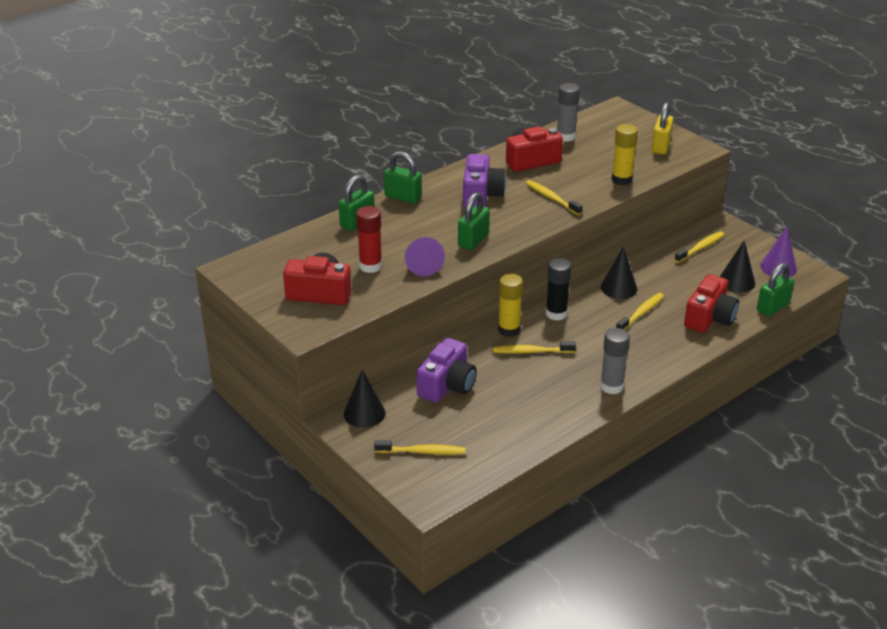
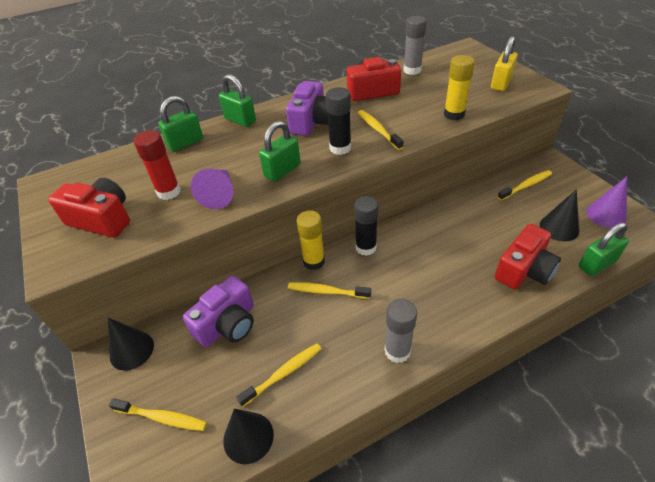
camera: 15 degrees right, 10 degrees up
black cone [601,246,637,299] -> black cone moved to [223,409,274,464]
yellow toothbrush [616,293,664,330] -> yellow toothbrush moved to [236,344,321,407]
none -> black glue stick [326,87,351,155]

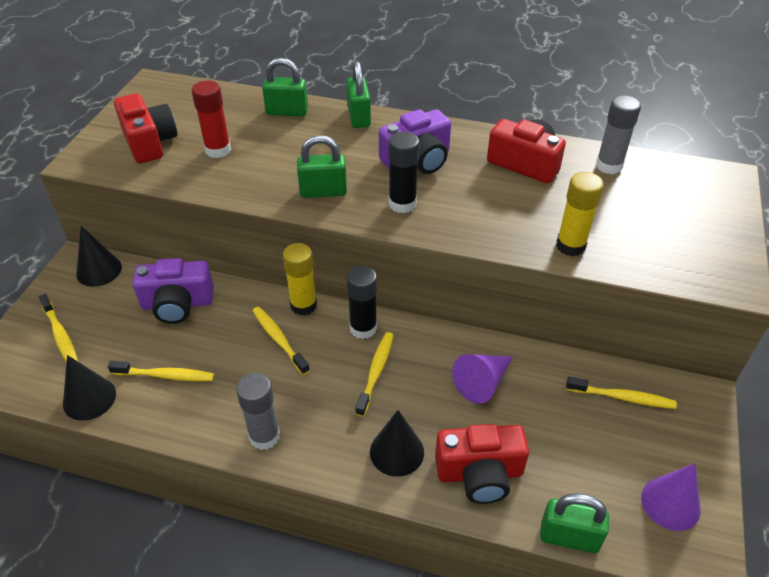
camera: 40 degrees right, 0 degrees up
purple cone [191,169,234,209] -> purple cone moved to [452,354,513,404]
yellow toothbrush [358,110,404,150] -> yellow toothbrush moved to [355,332,394,417]
yellow padlock [491,36,518,91] -> none
black cone [540,189,579,241] -> black cone moved to [370,410,424,477]

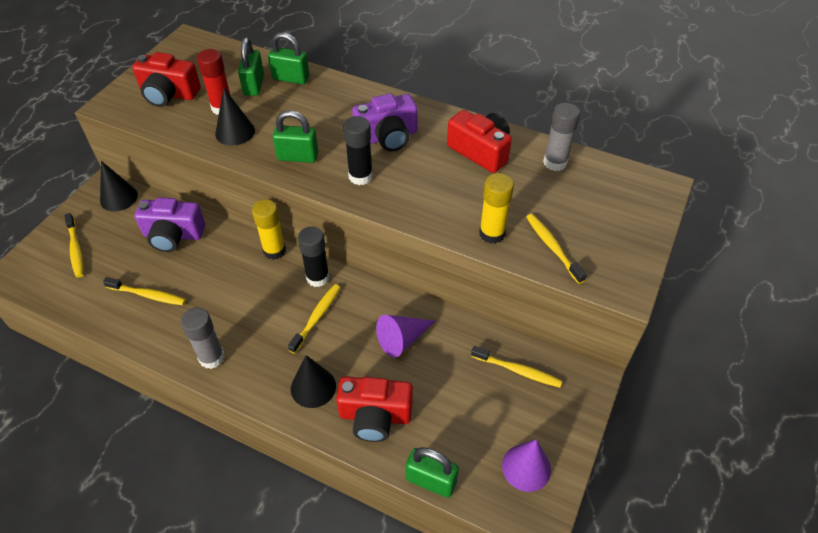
camera: 10 degrees right, 5 degrees up
black cone [63,355,116,421] -> black cone moved to [215,88,255,146]
red camera [114,93,177,163] -> red camera turned 120 degrees clockwise [132,52,201,107]
yellow toothbrush [252,307,310,375] -> yellow toothbrush moved to [526,214,587,284]
green padlock [346,61,371,128] -> green padlock moved to [238,38,264,96]

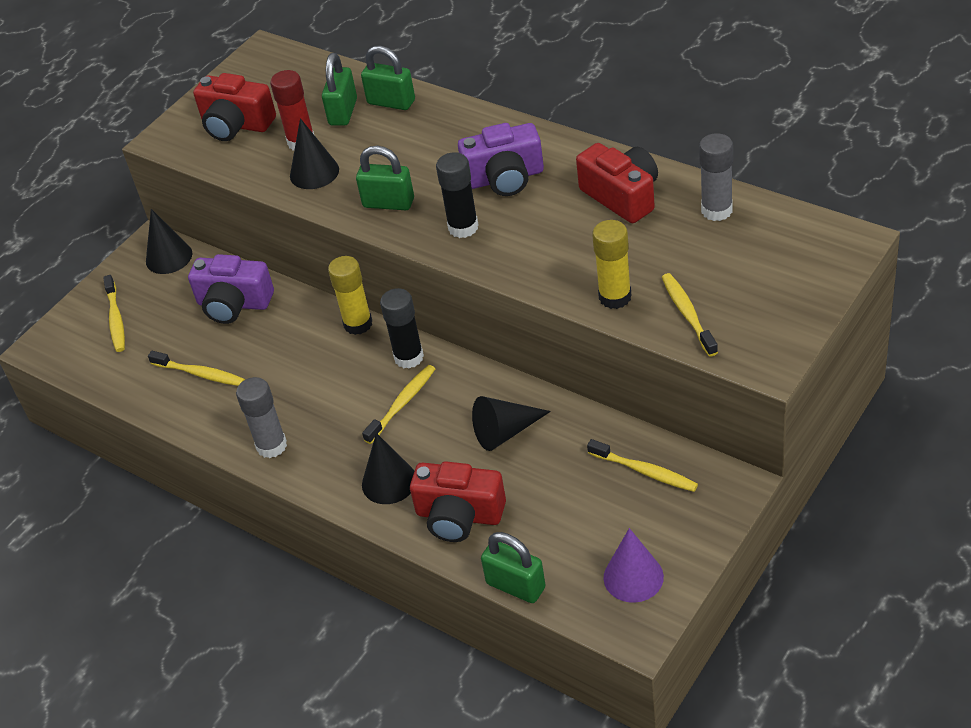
camera: 15 degrees right, 5 degrees down
purple cone [376,315,435,358] -> black cone [472,396,551,451]

